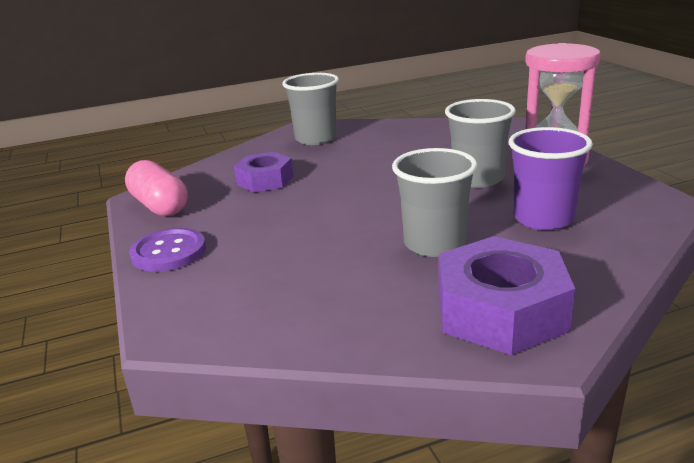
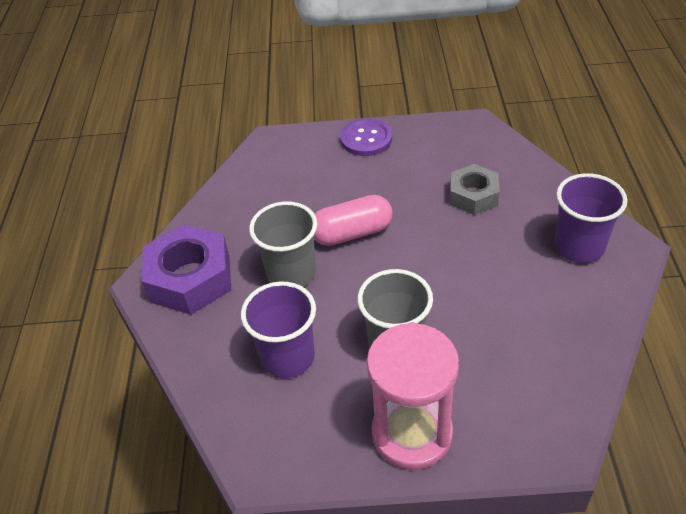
camera: 110 degrees right, 20 degrees up
pink capsule [125,160,188,216] -> pink capsule moved to [314,195,393,246]
purple nut [234,152,294,192] -> grey nut [450,164,500,215]
grey cup [282,73,339,145] -> purple cup [554,173,628,263]

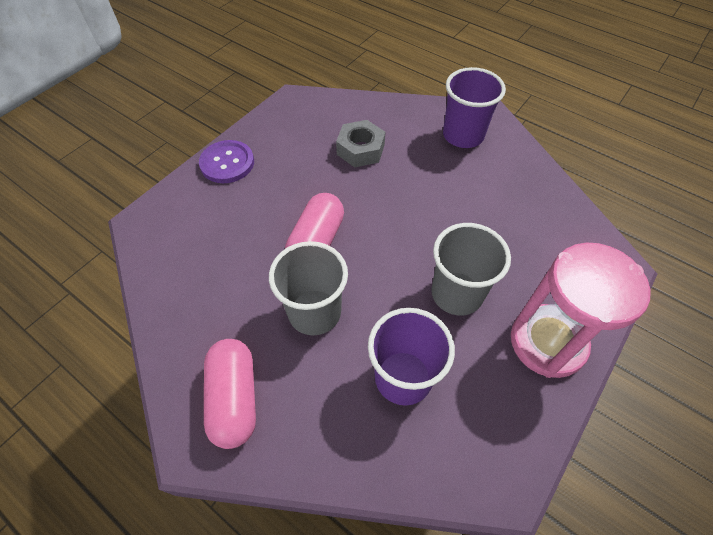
camera: 55 degrees left, 10 degrees up
purple nut [142,224,231,315] -> pink capsule [204,339,256,449]

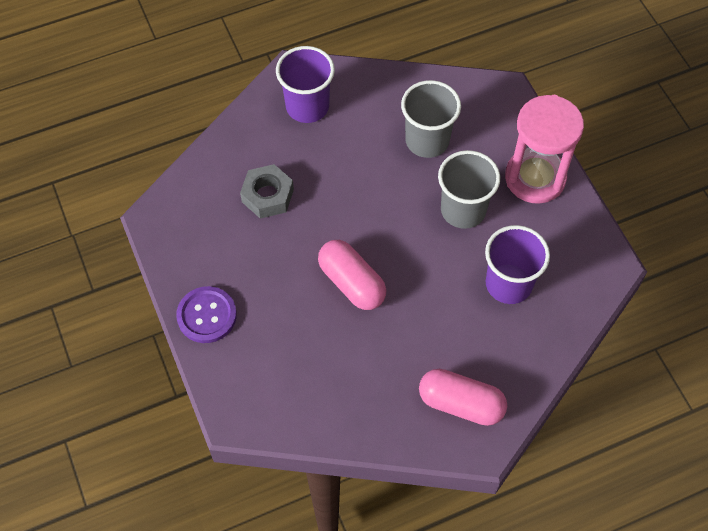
camera: 60 degrees left, 5 degrees up
grey cup [269,241,348,335] -> grey cup moved to [401,80,461,158]

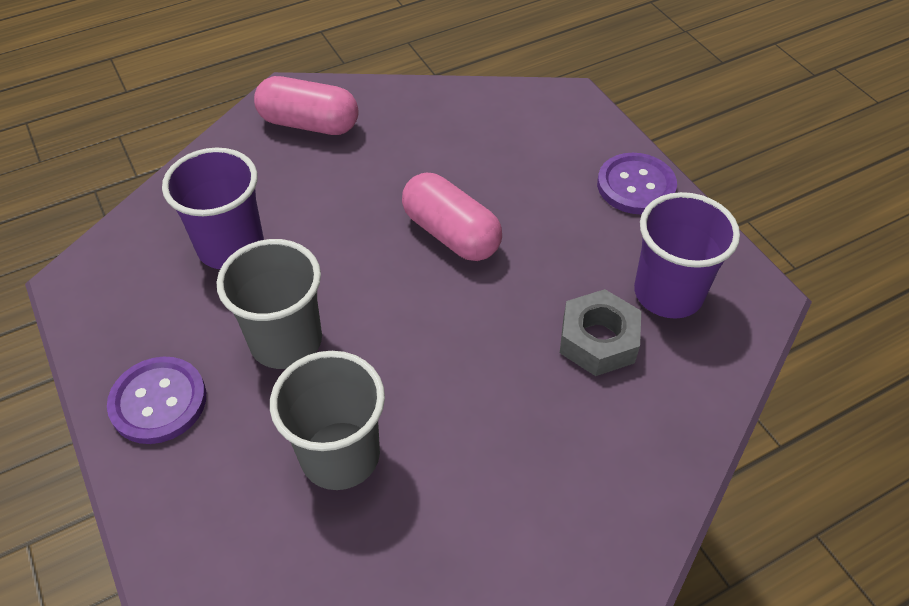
camera: 175 degrees right, 10 degrees down
purple cup [276,46,335,123] -> purple cup moved to [634,192,740,319]
pink hourglass [505,95,584,204] -> purple button [107,357,206,444]

